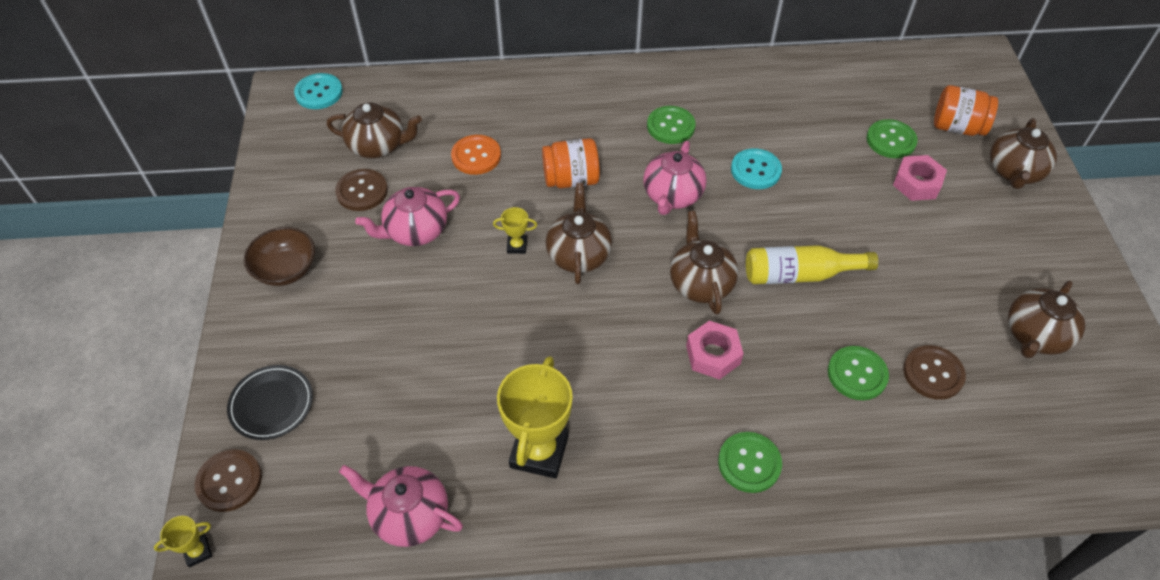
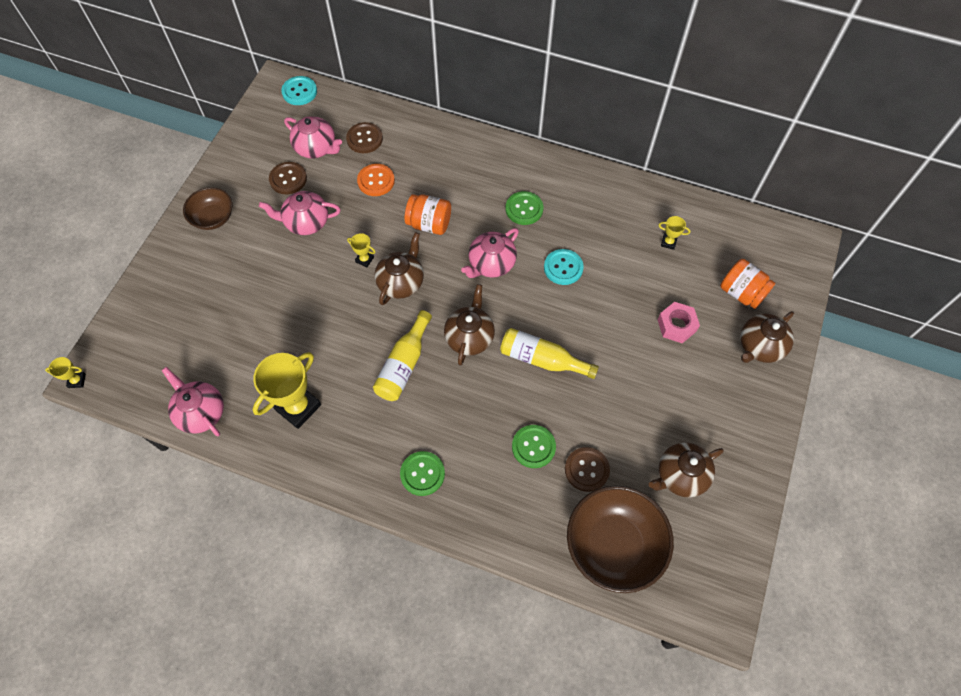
camera: 25 degrees right, 10 degrees up
brown button [195,449,262,512] -> brown button moved to [346,122,383,153]
black plate [227,365,313,440] -> none
brown teapot [327,103,422,158] -> pink teapot [284,116,342,158]
pink nut [686,321,744,380] -> none
green button [866,119,918,158] -> none
none -> yellow bottle [373,310,432,401]
none -> brown bowl [567,485,674,593]
none -> yellow trophy [659,216,690,250]

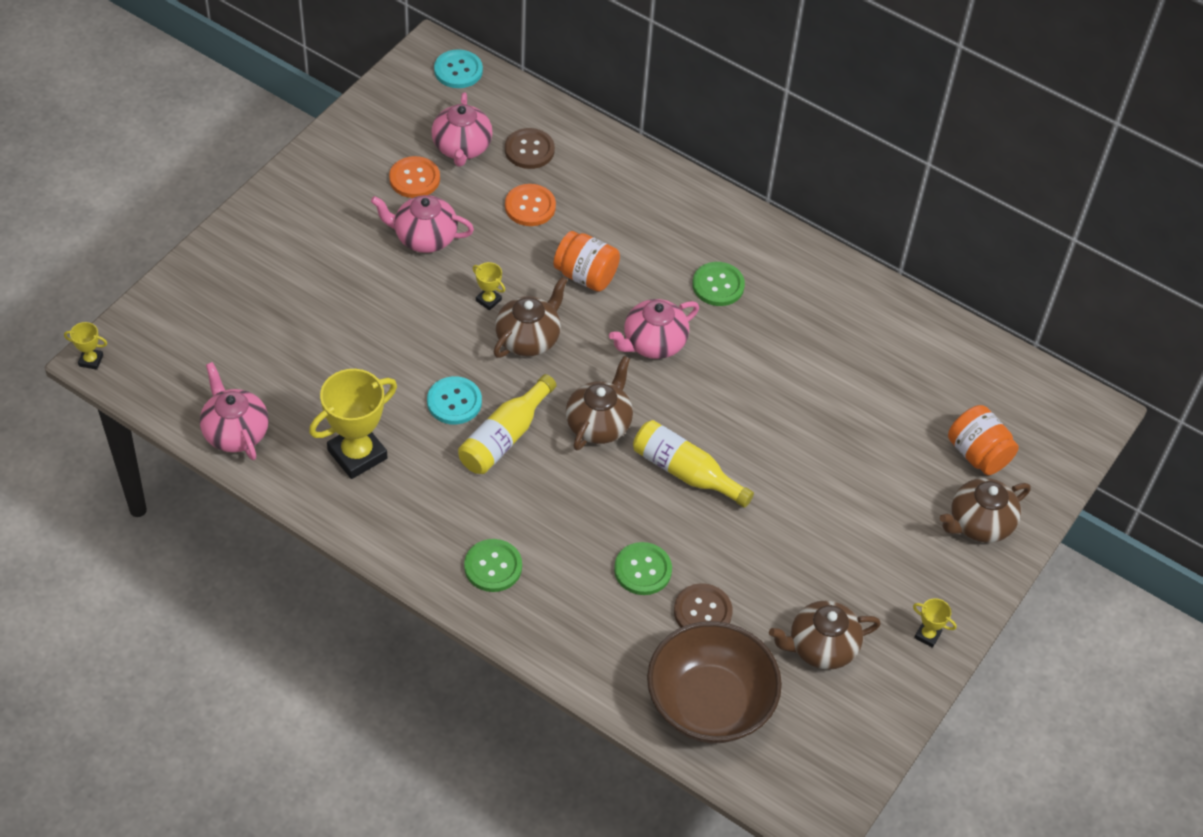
camera: 10 degrees right, 10 degrees down
brown bowl [183,187,232,230] -> none
brown button [269,162,307,194] -> orange button [389,156,440,198]
pink teapot [284,116,342,158] -> pink teapot turned 45 degrees clockwise [431,92,493,166]
turquoise button [544,249,584,285] -> turquoise button moved to [427,376,482,425]
pink nut [657,302,700,343] -> none
yellow trophy [659,216,690,250] -> yellow trophy moved to [913,598,957,648]

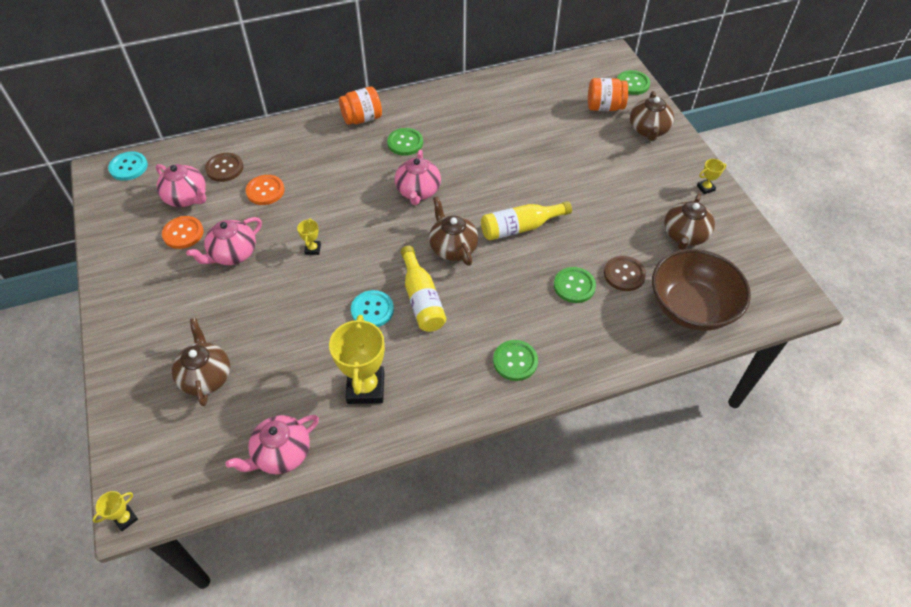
camera: 50 degrees left, 0 degrees up
pink teapot [200,362,269,460] -> pink teapot turned 45 degrees counterclockwise [225,415,319,474]
yellow trophy [473,262,505,311] -> yellow trophy turned 75 degrees counterclockwise [297,218,321,255]
brown teapot [494,277,568,358] -> brown teapot moved to [172,318,230,406]
orange jar [553,231,620,292] -> orange jar moved to [339,86,382,125]
none -> green button [617,70,650,95]

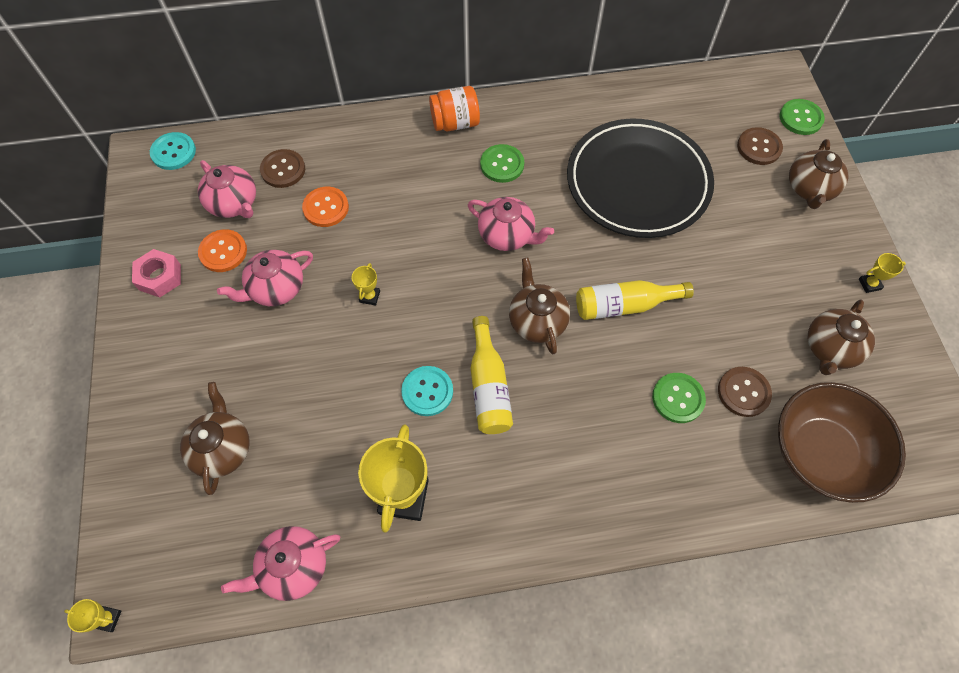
camera: 10 degrees right, 10 degrees up
yellow trophy [92,491,138,531] -> yellow trophy turned 45 degrees clockwise [64,599,121,632]
pink teapot [395,150,441,205] -> pink teapot turned 75 degrees counterclockwise [468,197,554,251]
green button [493,340,538,381] -> none
orange jar [588,78,628,111] -> brown button [737,127,783,165]
none -> pink nut [132,249,181,297]
none -> black plate [567,118,714,238]

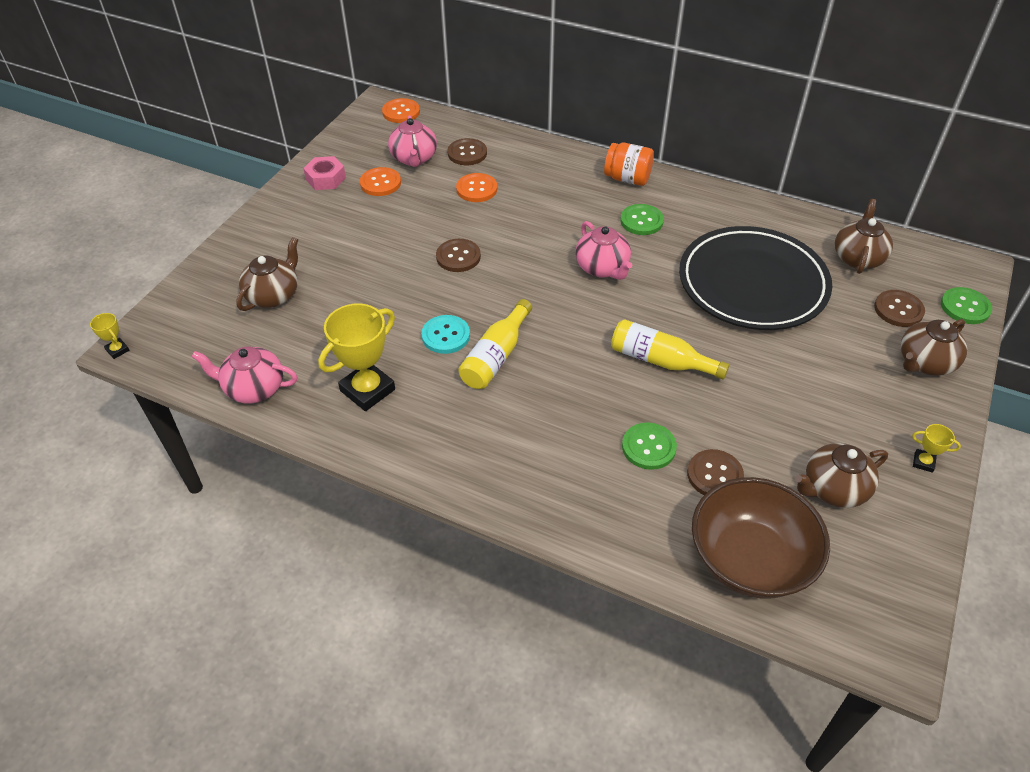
camera: 35 degrees right, 15 degrees down
turquoise button [150,132,196,170] -> orange button [382,98,420,123]
pink teapot [217,250,313,306] -> none
yellow trophy [352,263,380,306] -> brown button [436,239,481,272]
brown teapot [509,257,570,354] -> brown teapot moved to [835,199,893,274]

